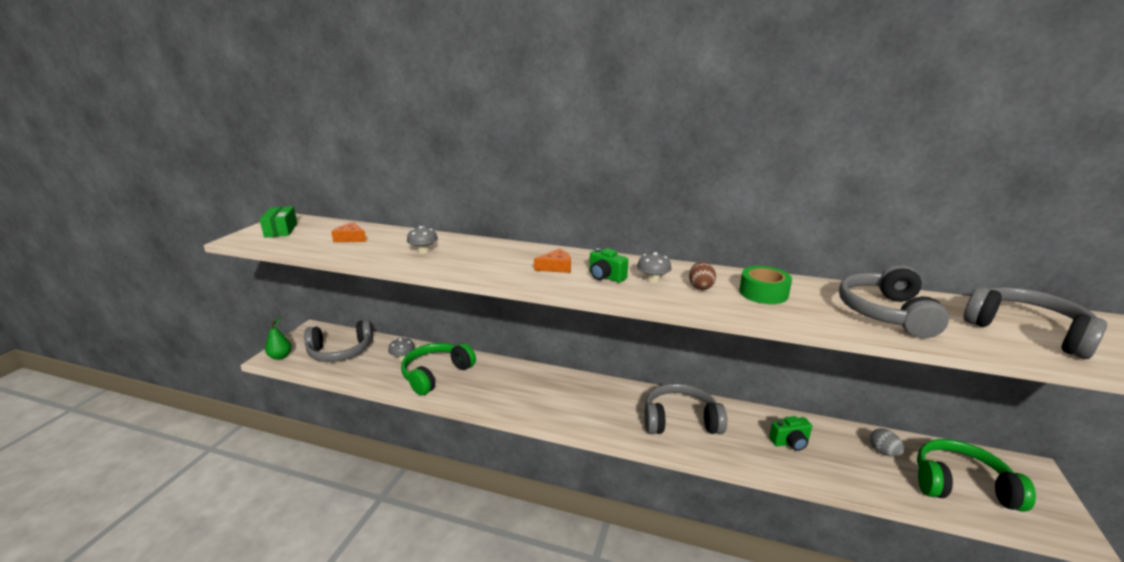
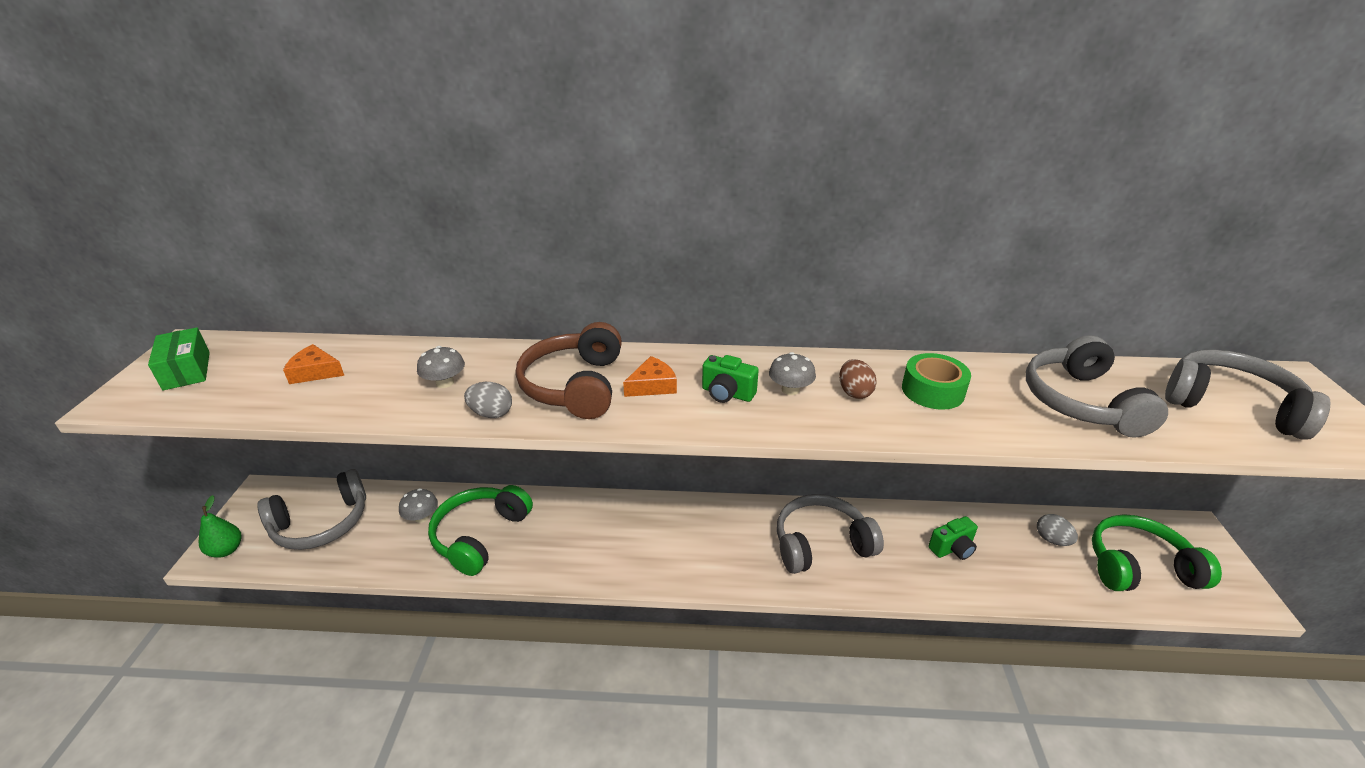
camera: 15 degrees left, 10 degrees up
none -> grey egg [464,382,512,418]
none -> brown headphones [516,322,622,419]

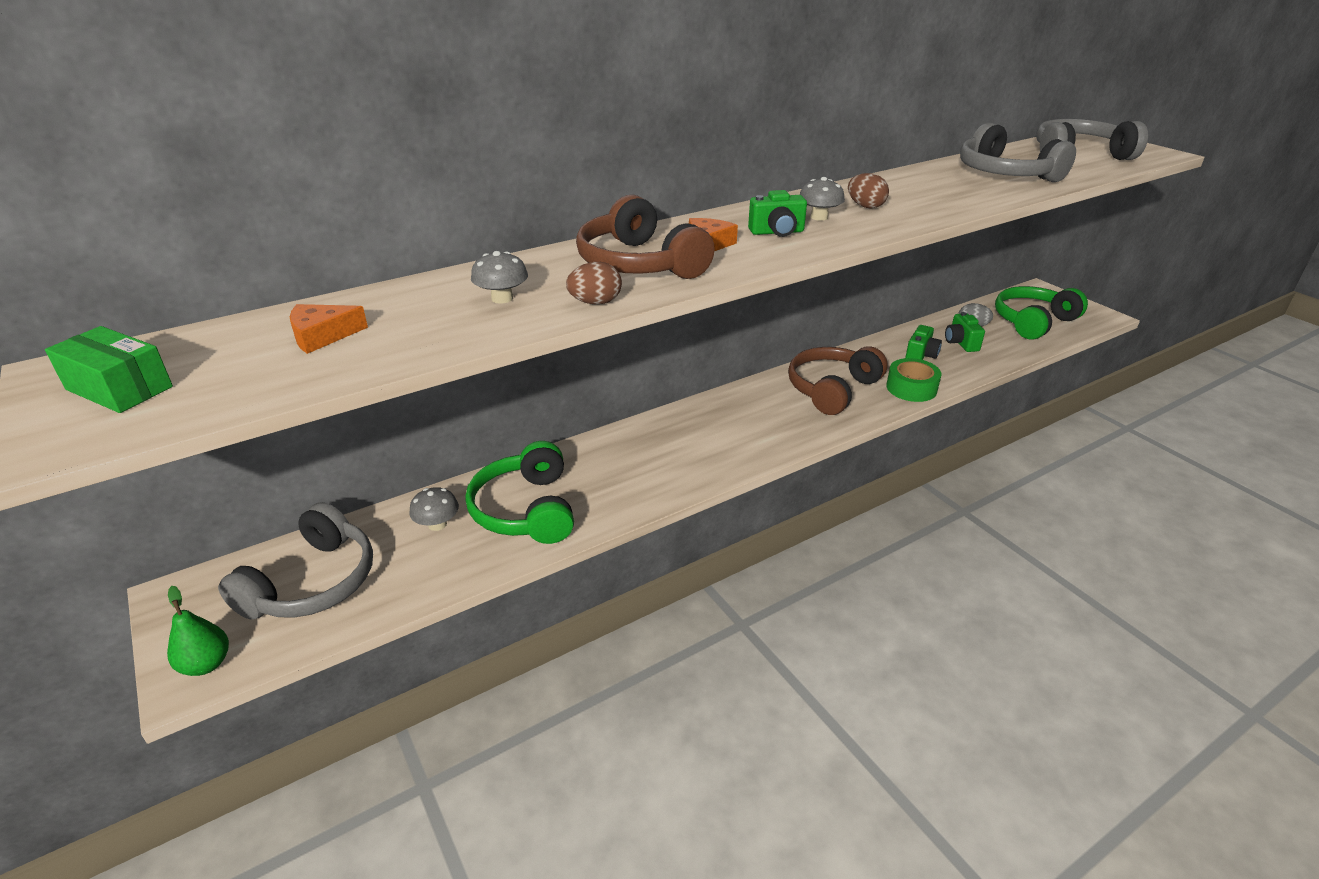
camera: 35 degrees left, 0 degrees up
grey egg [464,382,512,418] -> brown egg [566,262,622,304]
grey headphones [777,494,884,574] -> brown headphones [788,346,888,415]
green tape [902,353,971,410] -> green tape moved to [886,358,942,402]
none -> green camera [945,312,985,352]

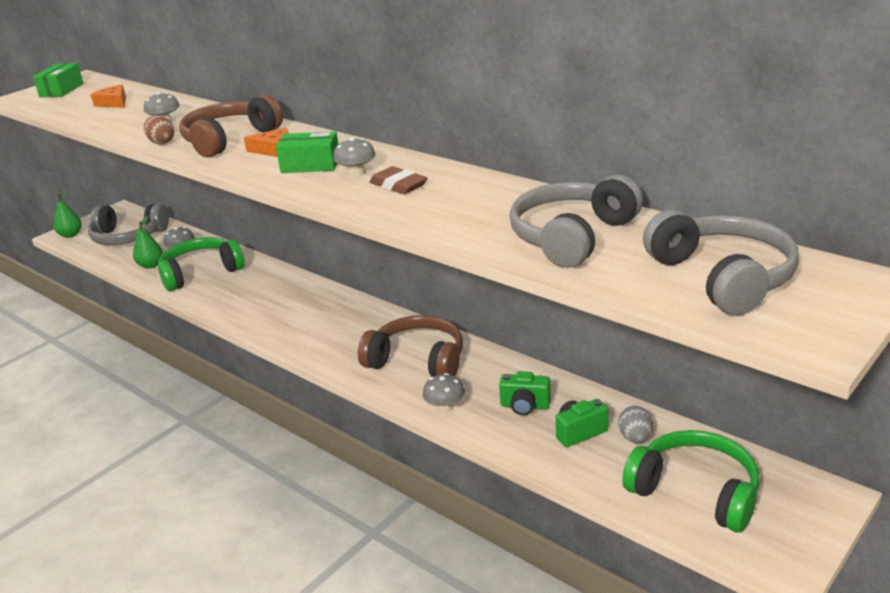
camera: 75 degrees right, 5 degrees down
green camera [748,190,807,237] -> green box [276,131,338,173]
brown egg [848,173,889,209] -> brown eraser [370,166,428,194]
green tape [886,358,942,402] -> grey mushroom [423,373,465,413]
none -> green pear [133,216,163,269]

